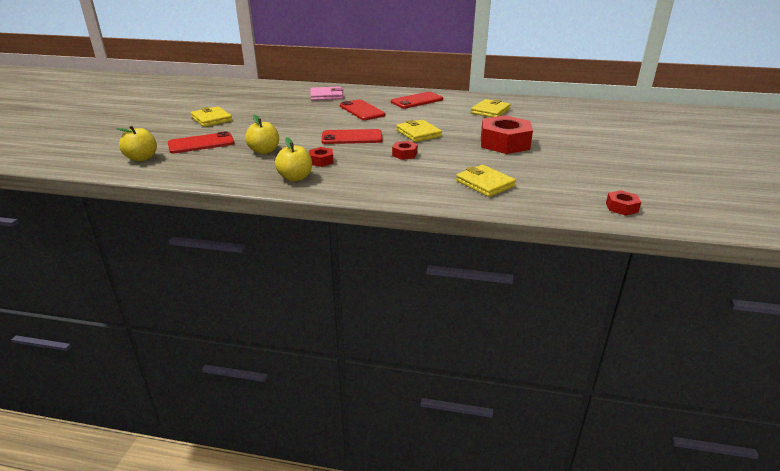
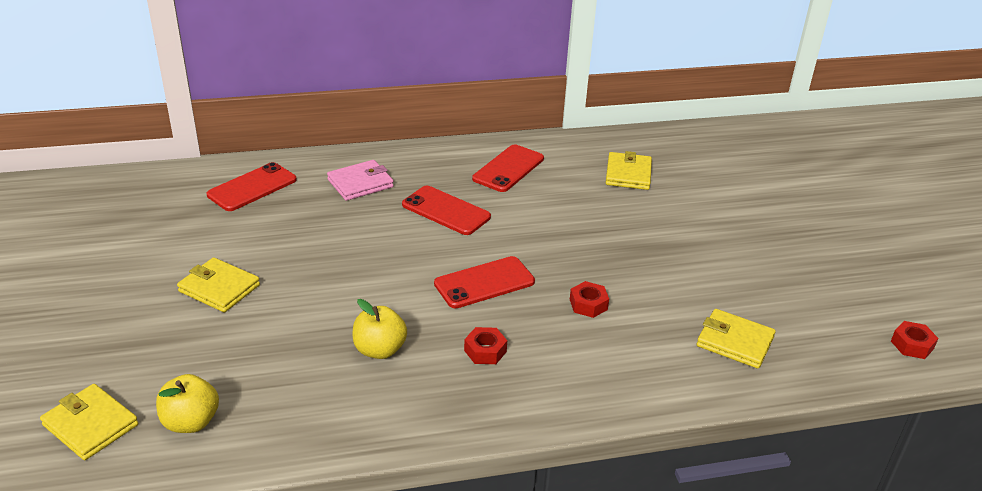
camera: 25 degrees left, 5 degrees up
red phone [168,131,234,154] -> red phone moved to [207,162,297,211]
yellow apple [275,137,312,182] -> none
yellow wallet [396,120,442,142] -> yellow wallet moved to [40,384,138,460]
red nut [481,115,533,154] -> none

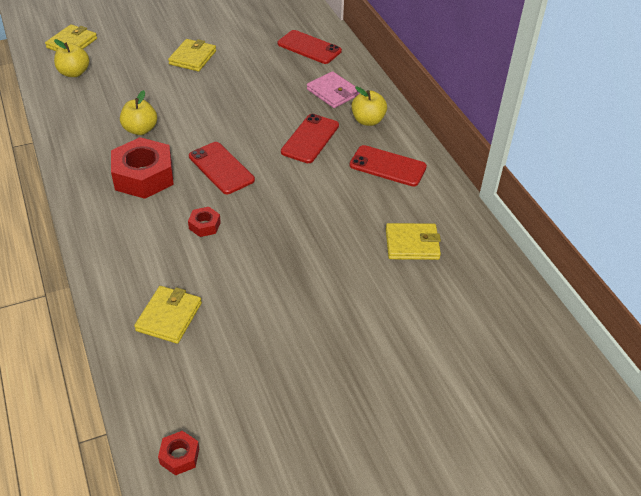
camera: 80 degrees right, 10 degrees up
red nut [464,327,507,364] -> red nut [111,137,174,199], size x2.16
none -> yellow apple [351,86,387,126]

